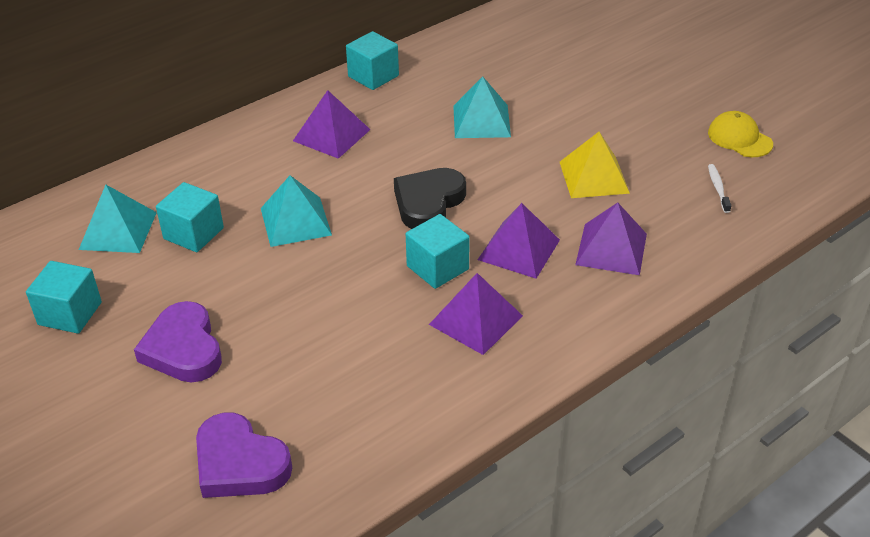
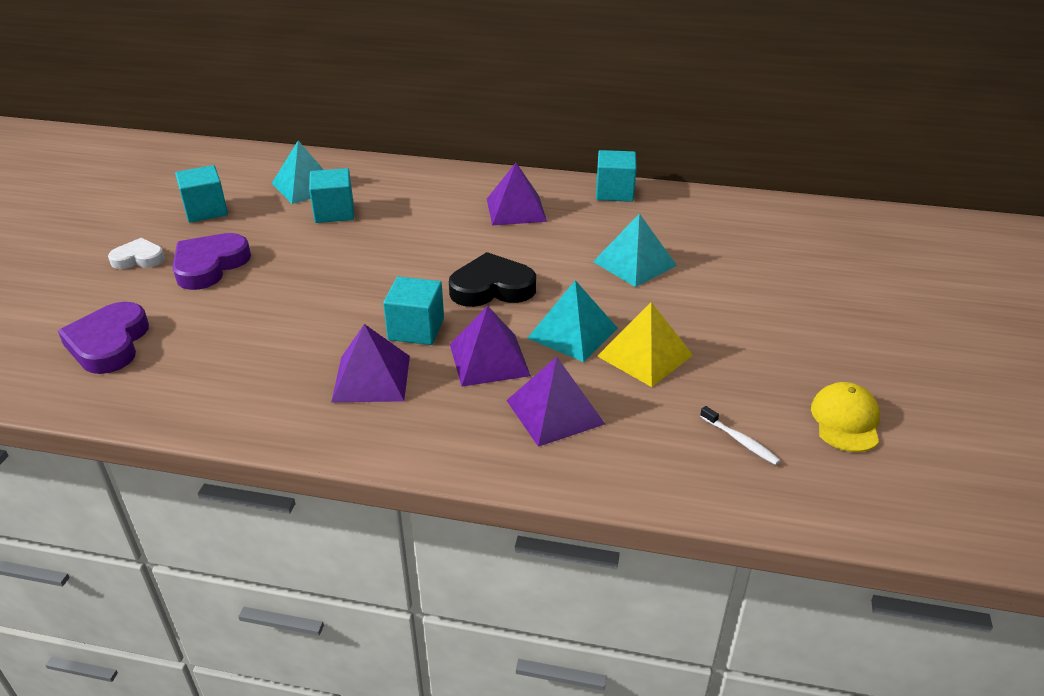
camera: 50 degrees right, 5 degrees down
turquoise pyramid [261,175,332,247] -> turquoise pyramid moved to [527,280,618,362]
white toothbrush [708,164,731,213] -> white toothbrush turned 90 degrees clockwise [700,406,781,465]
none -> white heart [108,238,165,269]

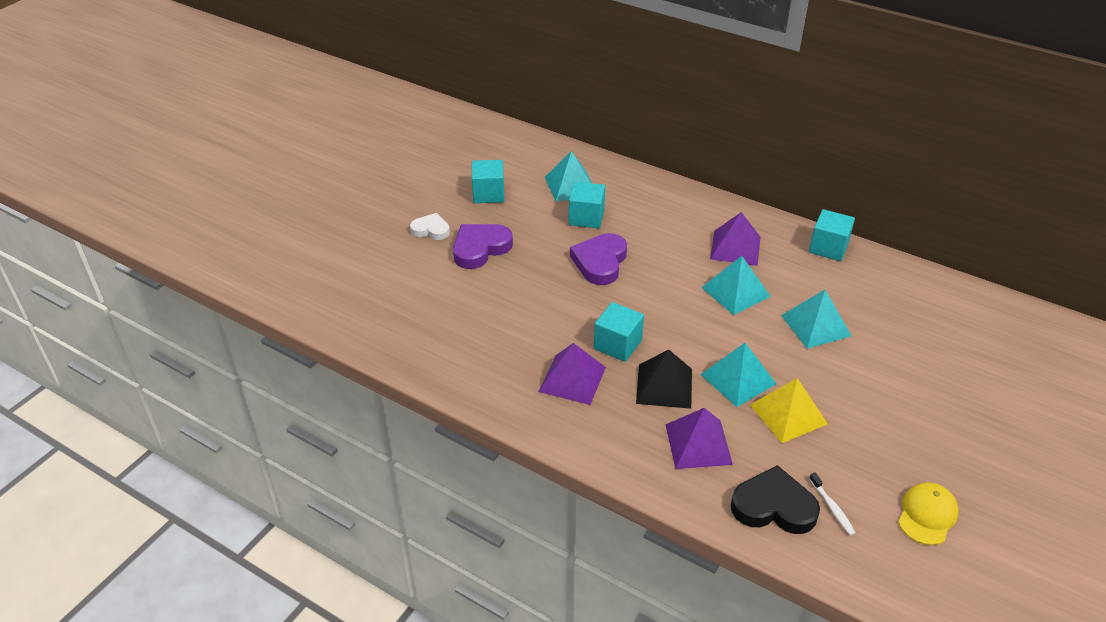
camera: 20 degrees right, 5 degrees up
purple heart [58,302,149,374] -> purple heart moved to [570,233,627,285]
black heart [449,252,536,307] -> black heart moved to [731,465,820,534]
purple pyramid [450,306,531,387] -> black pyramid [636,349,692,409]
none -> turquoise pyramid [701,256,771,315]

